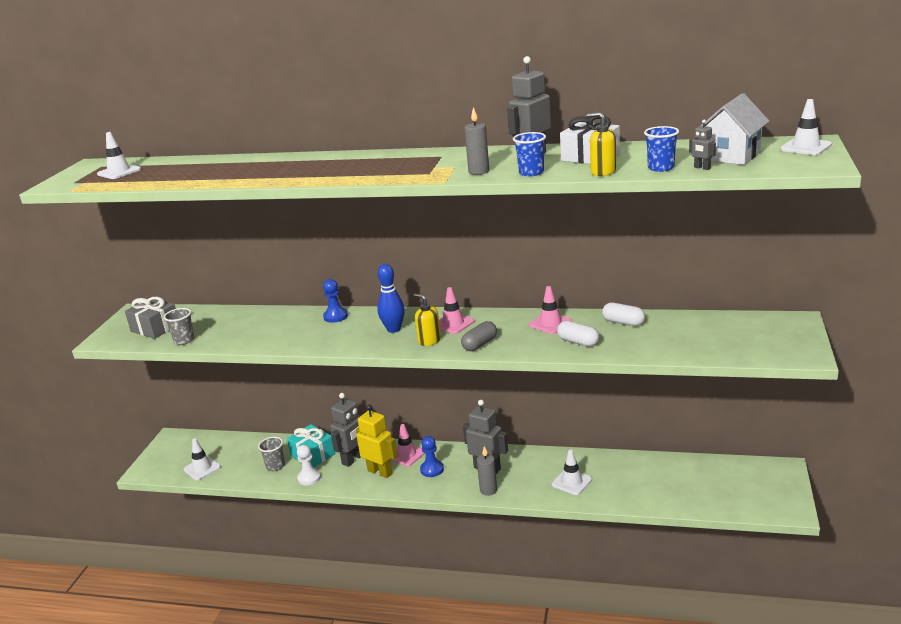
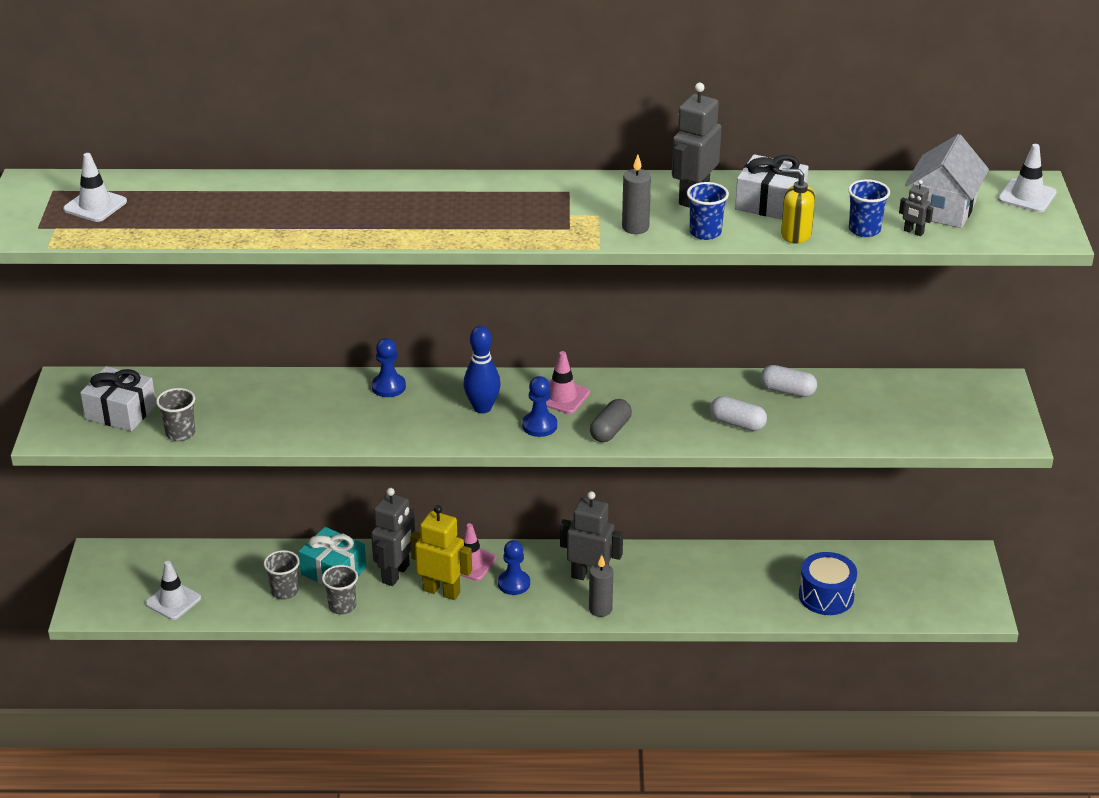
camera: 15 degrees left, 10 degrees up
grey gift [125,297,176,339] -> white gift [80,366,156,431]
white pawn [297,445,321,486] -> grey cup [322,565,358,614]
yellow soap dispenser [413,293,441,346] -> blue pawn [522,376,557,437]
pink traffic cone [529,286,572,334] -> none
white traffic cone [552,450,592,495] -> none
none -> blue drum [799,552,857,615]

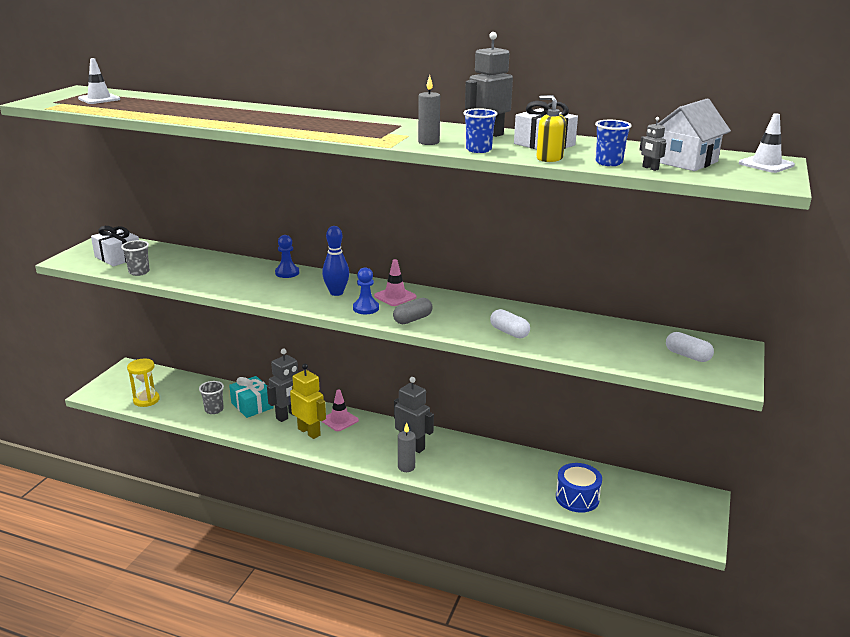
camera: 20 degrees right, 10 degrees down
white traffic cone [145,561,201,620] -> yellow hourglass [127,359,160,407]
grey cup [322,565,358,614] -> none
blue pawn [498,540,530,595] -> none
white capsule [760,365,817,397] -> white capsule moved to [666,332,714,362]

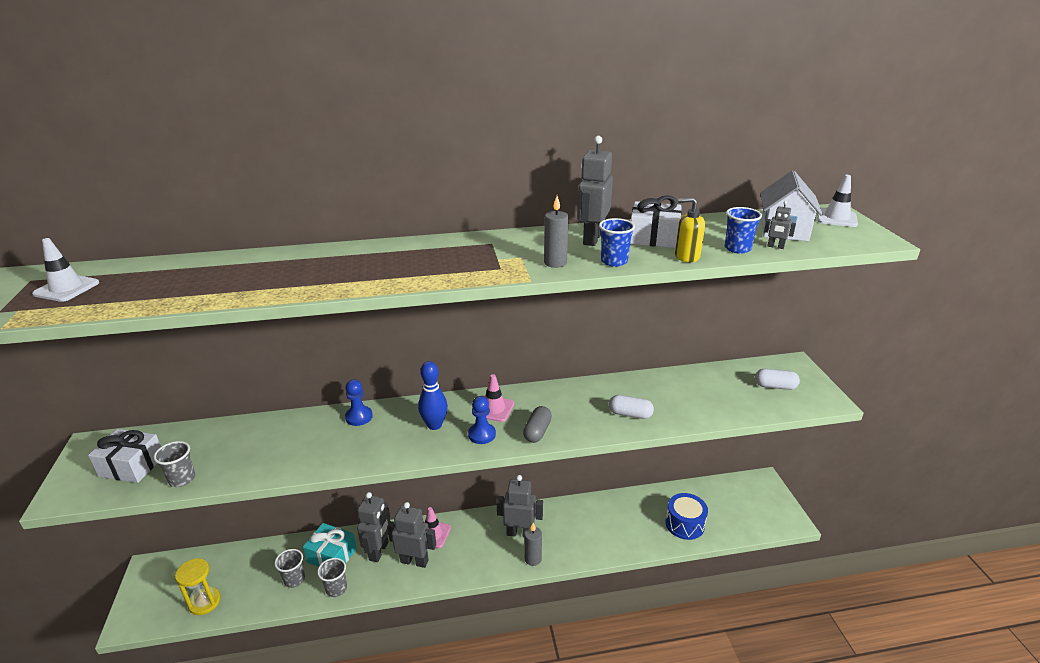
camera: 30 degrees left, 5 degrees up
yellow robot [290,364,326,439] -> grey robot [387,502,436,568]
none -> grey cup [317,558,347,597]

